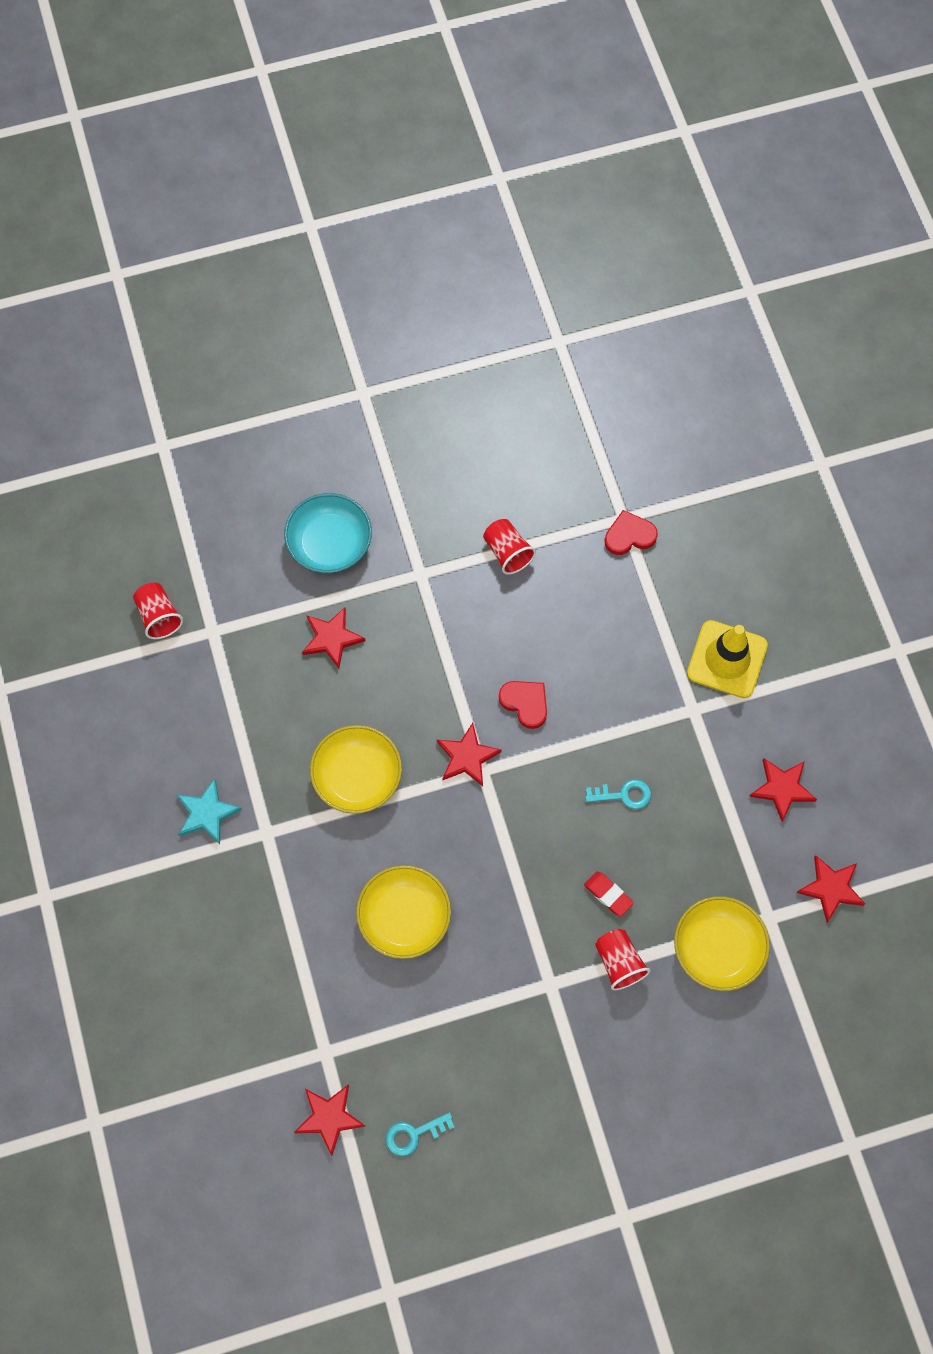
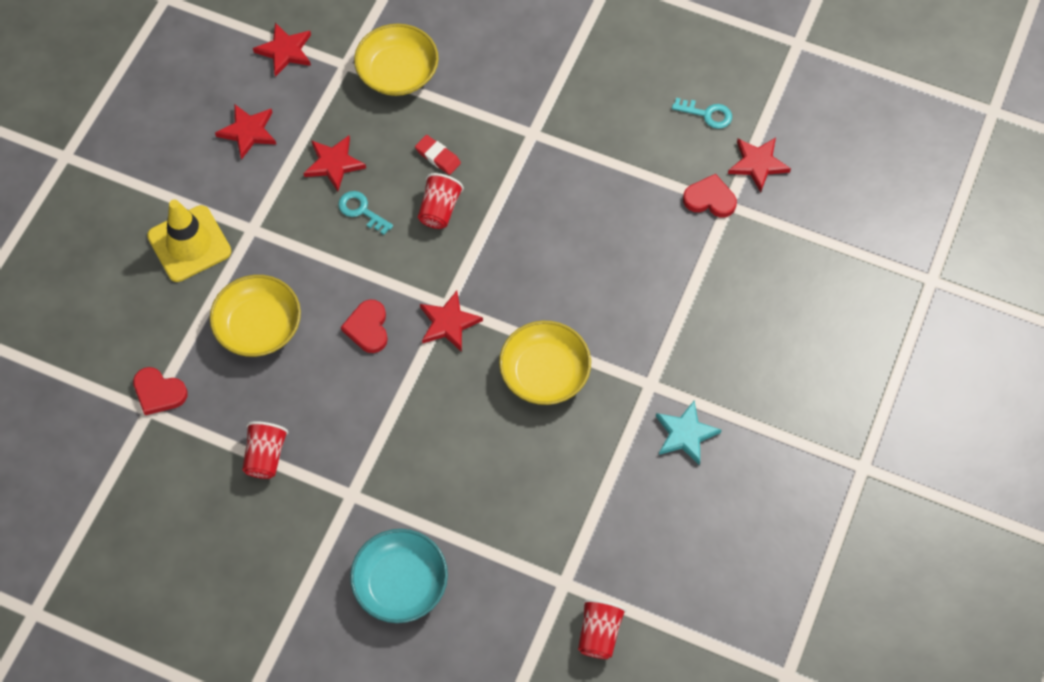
camera: 140 degrees left, 5 degrees down
red star [302,607,366,669] -> red star moved to [304,136,366,191]
yellow bowl [356,865,451,959] -> yellow bowl moved to [210,275,301,357]
red eraser [584,871,634,917] -> red eraser turned 45 degrees counterclockwise [415,135,461,175]
red cup [595,929,650,990] -> red cup moved to [418,173,464,229]
none -> red heart [683,174,737,217]

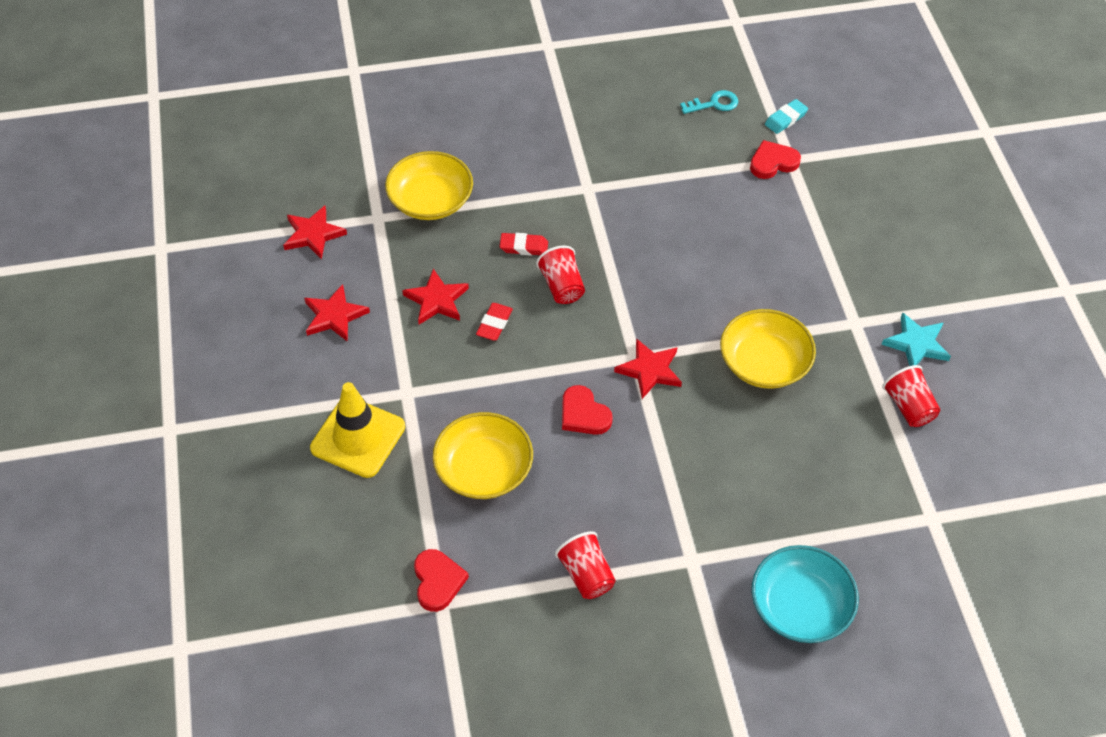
camera: 35 degrees left, 10 degrees down
red heart [133,367,188,415] -> red heart turned 90 degrees counterclockwise [414,549,469,612]
turquoise key [338,191,393,235] -> red eraser [476,303,513,341]
red cup [578,599,627,659] -> red cup moved to [882,365,941,427]
red star [728,138,791,192] -> turquoise eraser [765,99,808,134]

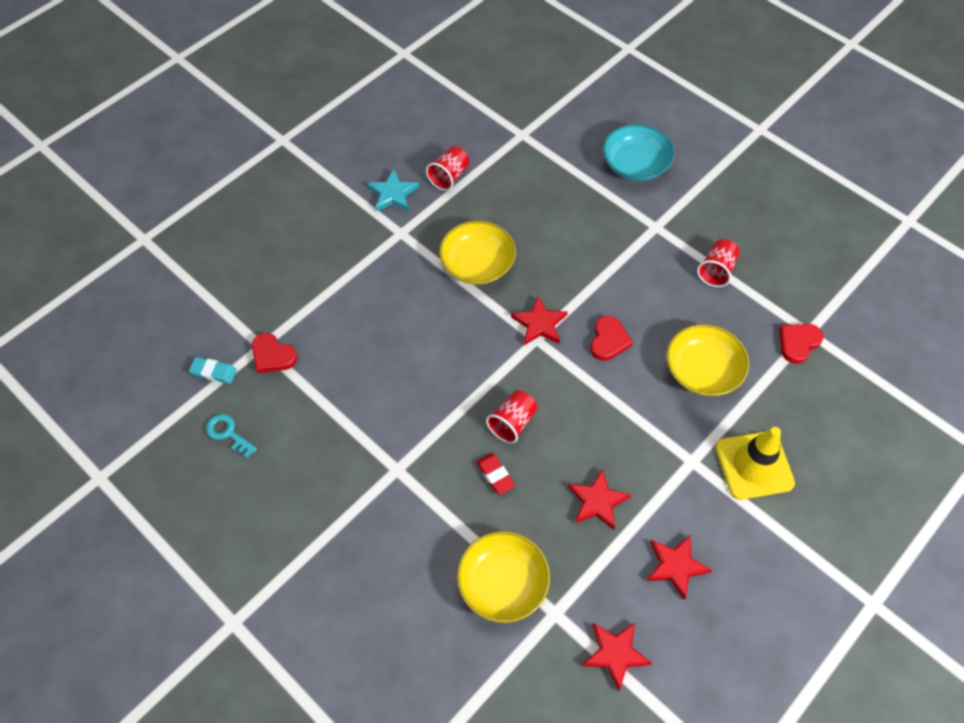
camera: 125 degrees left, 5 degrees up
red eraser [476,303,513,341] -> none

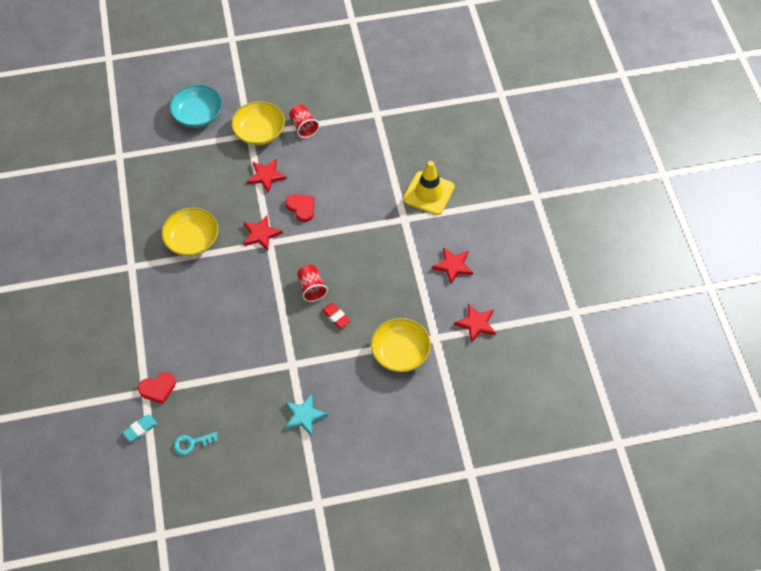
camera: 55 degrees left, 0 degrees up
turquoise star [367,169,419,211] -> turquoise star moved to [285,394,328,437]
red cup [426,146,470,191] -> none
red eraser [476,453,515,495] -> red eraser turned 45 degrees clockwise [322,303,351,328]
red star [568,468,631,530] -> red star moved to [247,159,287,193]
yellow bowl [666,324,749,396] -> yellow bowl moved to [231,101,285,145]
red heart [779,324,823,364] -> none

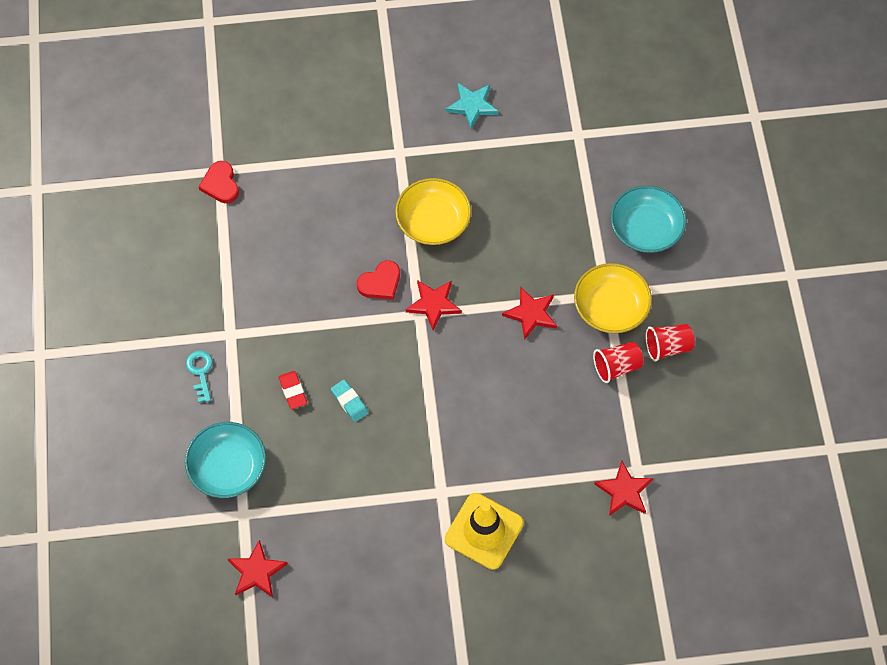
camera: 95 degrees right, 5 degrees up
turquoise eraser [122,415,158,442] -> turquoise eraser moved to [331,380,368,422]
turquoise key [173,432,218,455] -> turquoise key moved to [186,351,213,403]
red heart [285,194,314,222] -> red heart moved to [357,261,400,300]
turquoise star [285,394,328,437] -> turquoise star moved to [446,83,499,129]
red cup [297,265,328,302] -> red cup moved to [646,324,695,361]
red eraser [322,303,351,328] -> red eraser turned 75 degrees counterclockwise [279,371,307,409]
yellow bowl [371,318,431,372] -> turquoise bowl [185,422,266,498]
red star [432,247,473,285] -> red star moved to [594,461,653,516]

